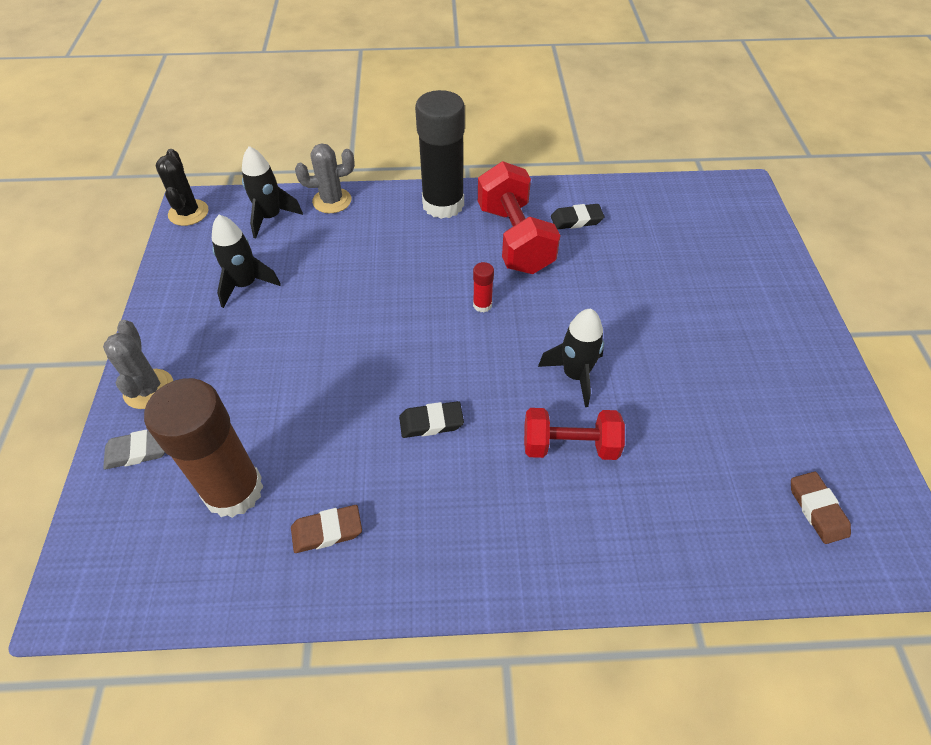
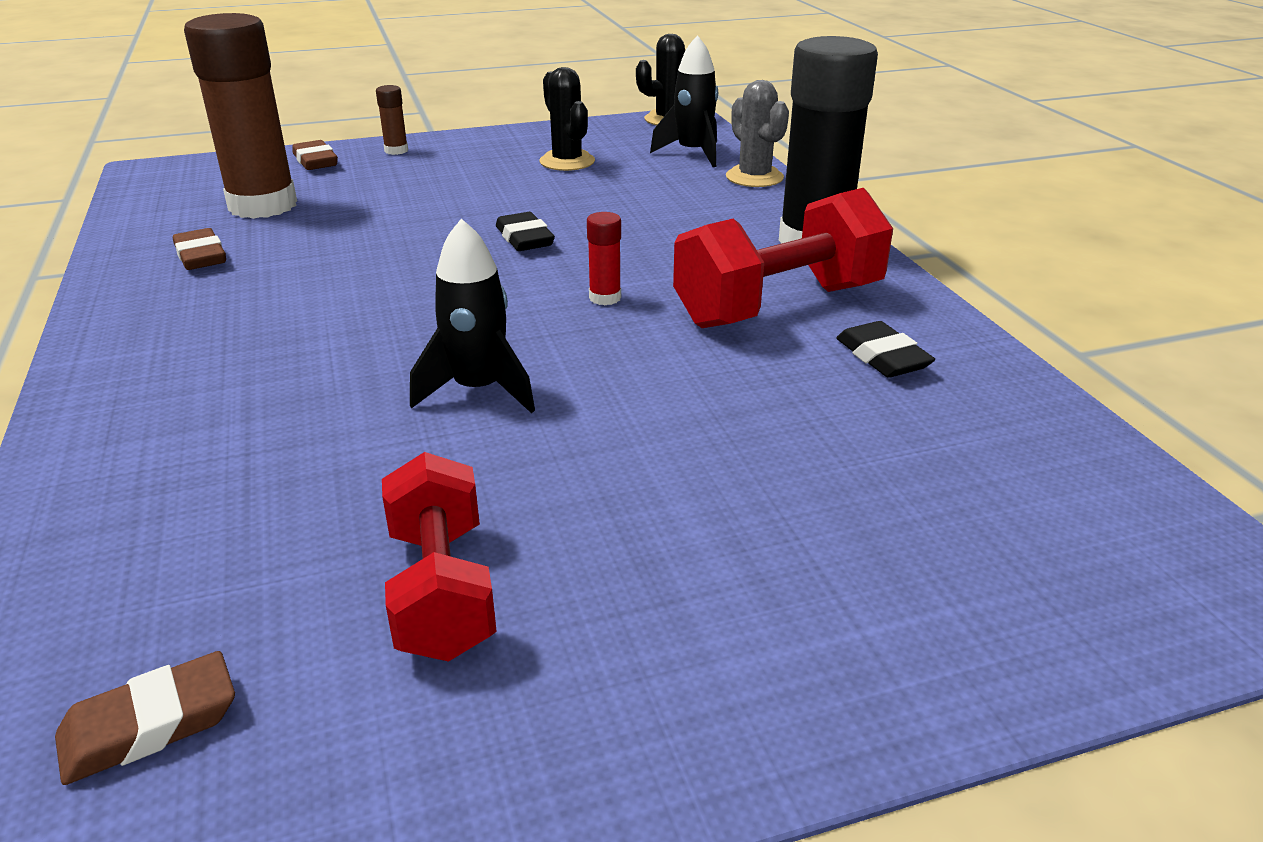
camera: 75 degrees right, 20 degrees down
grey cactus [103,320,173,409] -> brown glue stick [376,85,408,155]
grey eraser [103,430,165,469] -> brown eraser [292,140,338,170]
black rocket [212,215,281,308] -> black cactus [539,67,595,171]
black eraser [399,401,464,438] -> black eraser moved to [496,212,555,251]
red dumbbell [524,408,625,460] -> red dumbbell moved to [382,452,497,662]

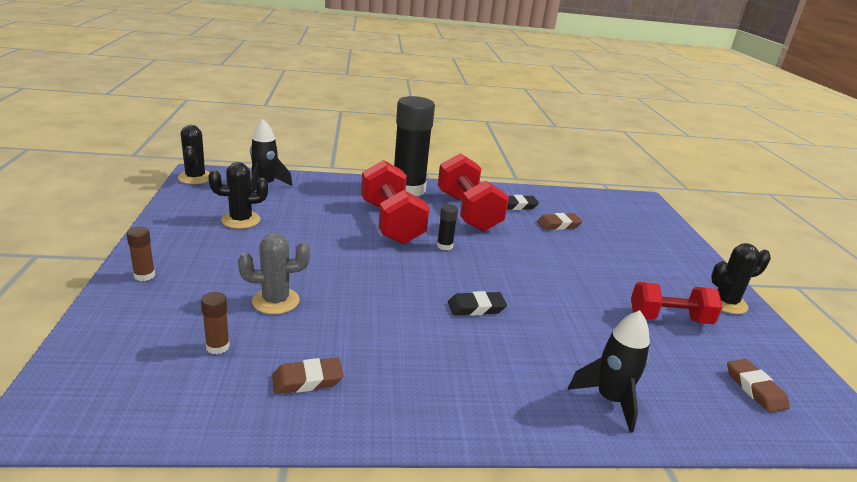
camera: 80 degrees left, 5 degrees down
brown glue stick [184,13,297,219] -> brown glue stick [201,292,230,354], size x0.40
brown eraser [292,140,338,170] -> brown eraser moved to [537,213,583,230]
black rocket [410,219,535,413] -> black rocket moved to [568,310,650,433]
black eraser [496,212,555,251] -> black eraser moved to [448,291,507,316]
red glue stick [587,212,621,305] -> black glue stick [437,204,458,250]
grey cactus [726,80,789,187] -> grey cactus moved to [238,233,310,314]
none -> red dumbbell [361,160,429,244]
none -> black cactus [712,243,771,314]

